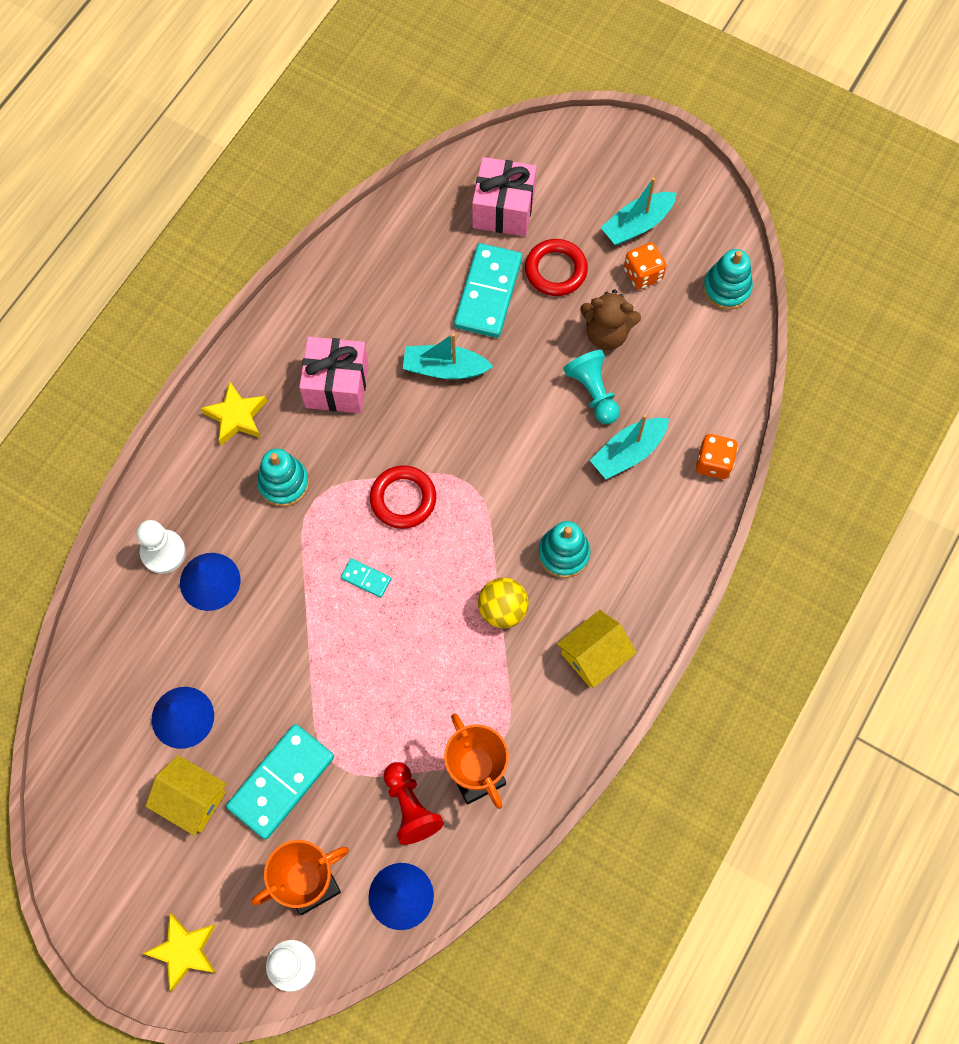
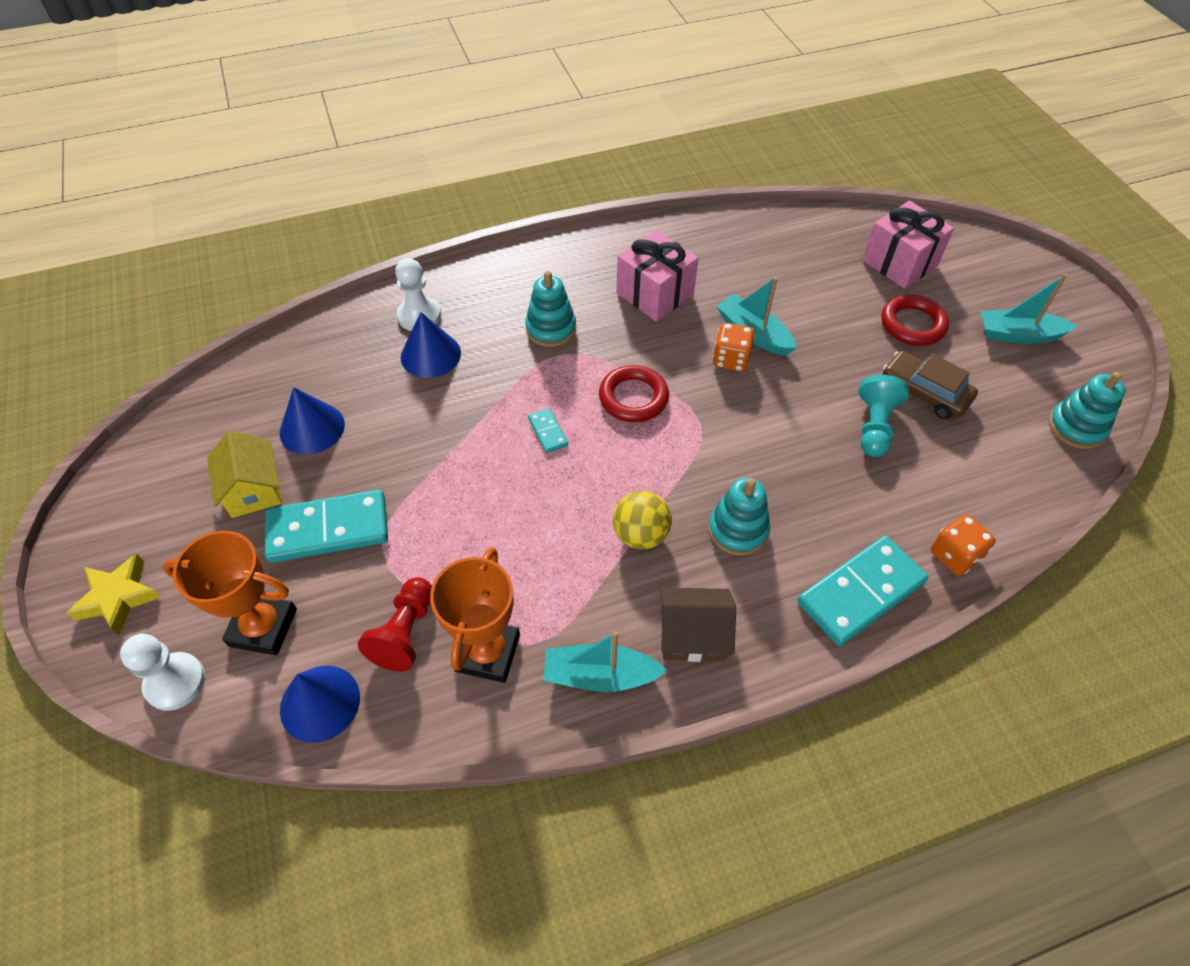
camera: 40 degrees right, 15 degrees down
yellow star [201,381,267,445] -> none
turquoise domino [454,243,522,338] -> turquoise domino moved to [798,536,928,646]
yellow house [557,610,637,688] -> brown house [660,588,736,662]
brown teddy bear [580,289,641,350] -> brown car [882,351,978,419]
turquoise boat [590,414,669,479] -> turquoise boat moved to [543,631,667,692]
orange dice [624,242,666,290] -> orange dice moved to [712,323,755,372]

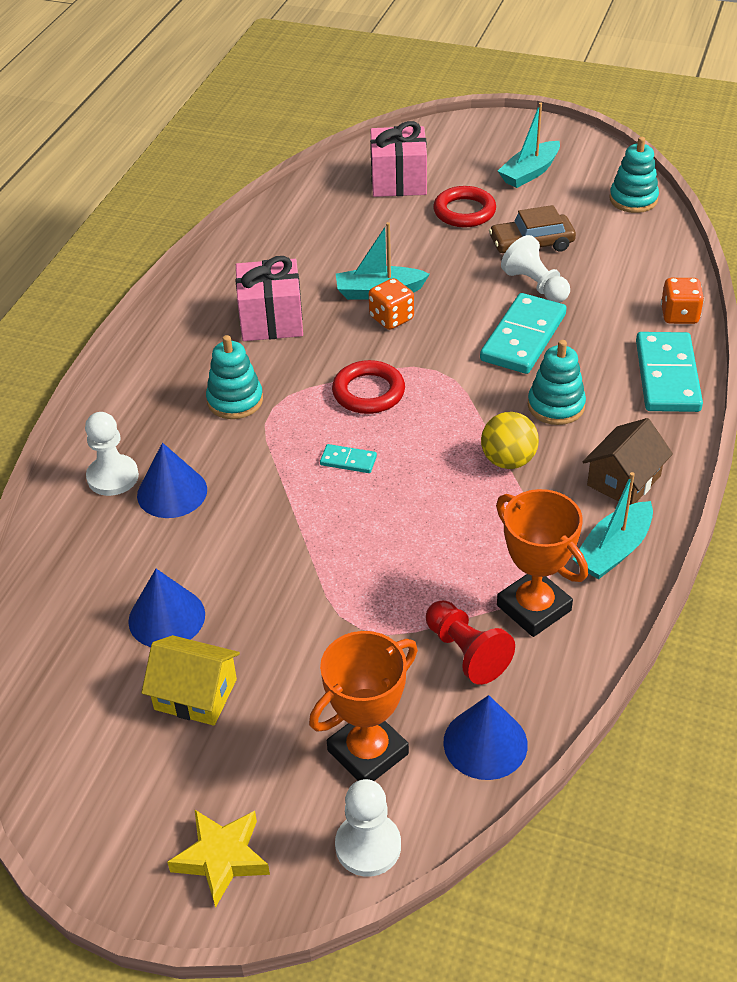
camera: 50 degrees left, 10 degrees down
turquoise domino [265,490,388,563] -> turquoise domino moved to [480,293,567,374]
turquoise pawn [859,375,909,457] -> white pawn [501,235,570,303]

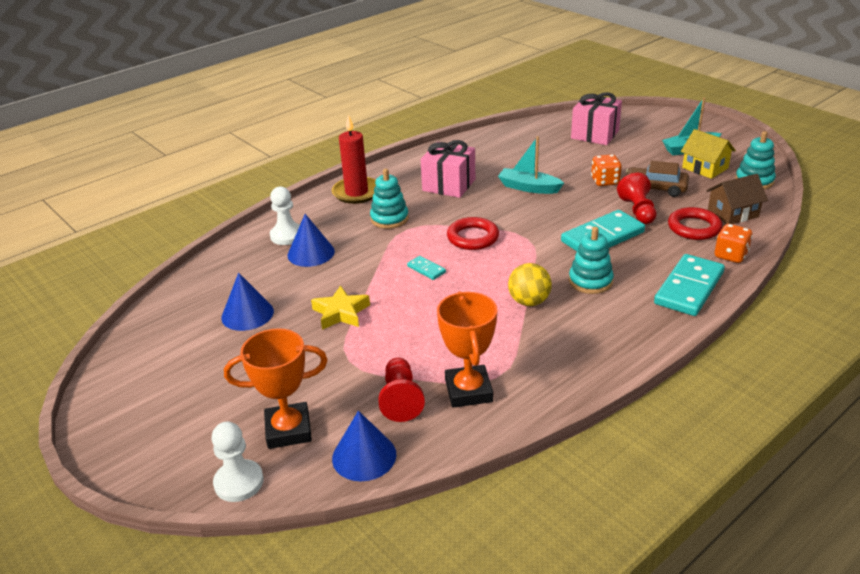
camera: 30 degrees right, 10 degrees down
yellow house [141,635,240,726] -> yellow house moved to [681,129,736,179]
yellow star [167,810,270,908] -> yellow star moved to [311,285,370,330]
orange dice [369,278,414,330] -> orange dice moved to [591,154,622,186]
red ring [433,186,496,227] -> red ring moved to [668,207,722,240]
white pawn [501,235,570,303] -> red pawn [617,173,656,224]
turquoise boat [573,472,653,579] -> none
brown house [582,418,673,505] -> brown house moved to [706,174,768,224]
none -> red candle [332,114,376,204]

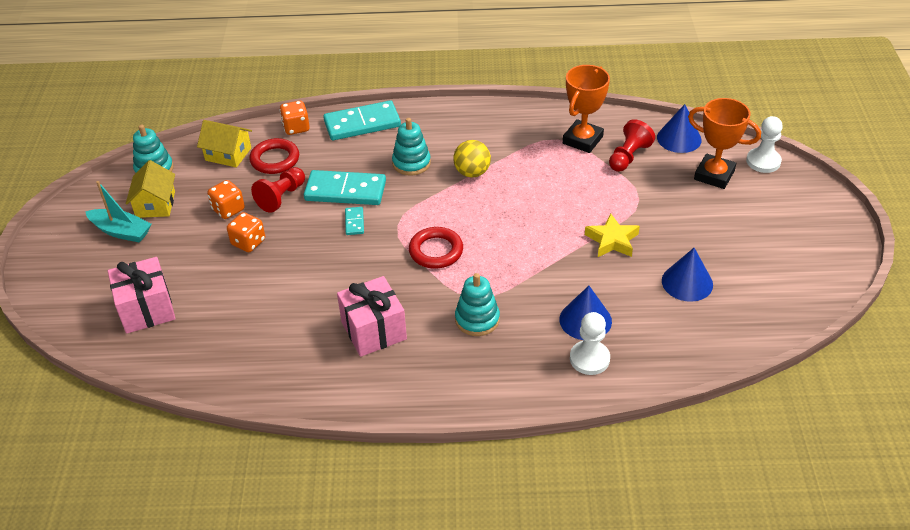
camera: 140 degrees left, 10 degrees up
red candle [332,114,376,204] -> none
turquoise domino [407,256,446,280] -> turquoise domino moved to [345,207,364,235]
turquoise boat [498,136,564,194] -> none
brown car [626,161,689,197] -> orange dice [207,180,245,219]
brown house [706,174,768,224] -> yellow house [197,120,252,168]

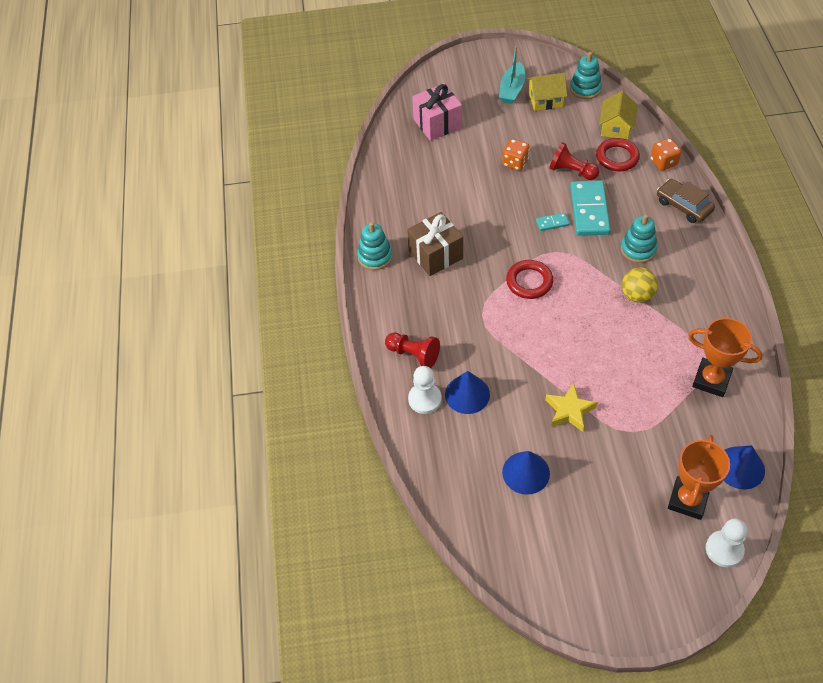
camera: 85 degrees right, 10 degrees up
orange dice [207,180,245,219] -> none
turquoise domino [323,100,401,140] -> brown car [657,179,715,223]
pink gift [337,276,407,357] -> brown gift [407,212,463,276]
turquoise stacking toy [455,273,500,336] -> turquoise stacking toy moved to [357,222,393,270]
red pawn [609,119,655,172] -> red pawn moved to [385,333,440,368]

